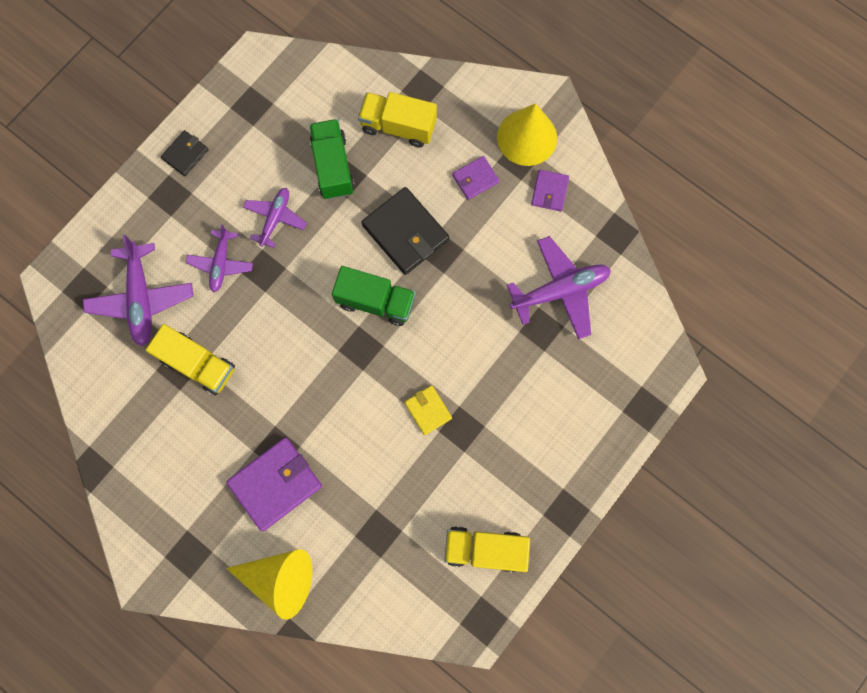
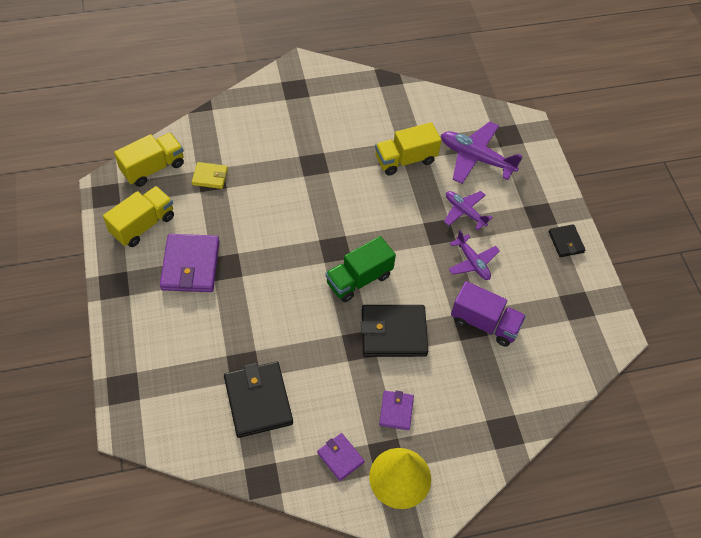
camera: 125 degrees right, 20 degrees down
purple wallet [226,438,322,531] -> purple wallet moved to [160,234,220,292]
yellow cone [226,549,312,620] -> none
green truck [309,119,355,199] -> purple truck [451,281,526,347]
yellow truck [358,92,437,147] -> yellow truck moved to [114,133,184,187]
yellow wallet [404,385,452,435] -> yellow wallet moved to [192,162,228,189]
purple plane [507,236,611,340] -> black wallet [224,361,293,438]

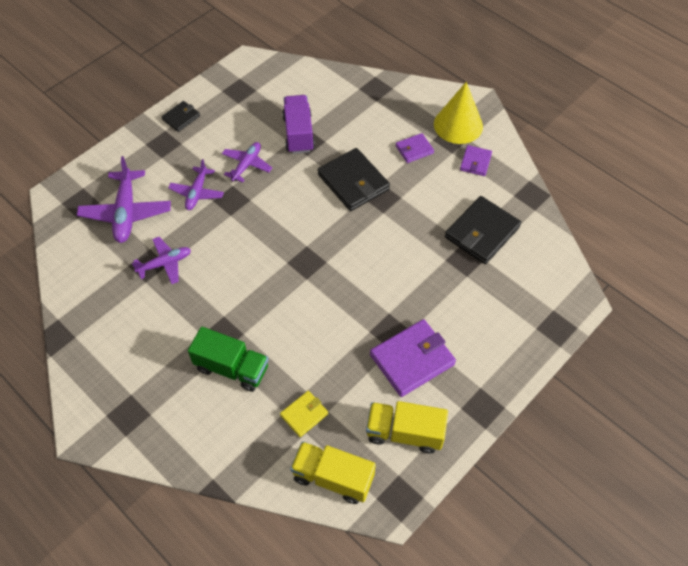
camera: 120 degrees left, 0 degrees up
yellow wallet [192,162,228,189] -> yellow wallet turned 75 degrees clockwise [280,391,328,437]
green truck [325,236,396,302] -> green truck moved to [188,327,269,392]
yellow truck [375,122,441,175] -> purple plane [132,237,191,284]

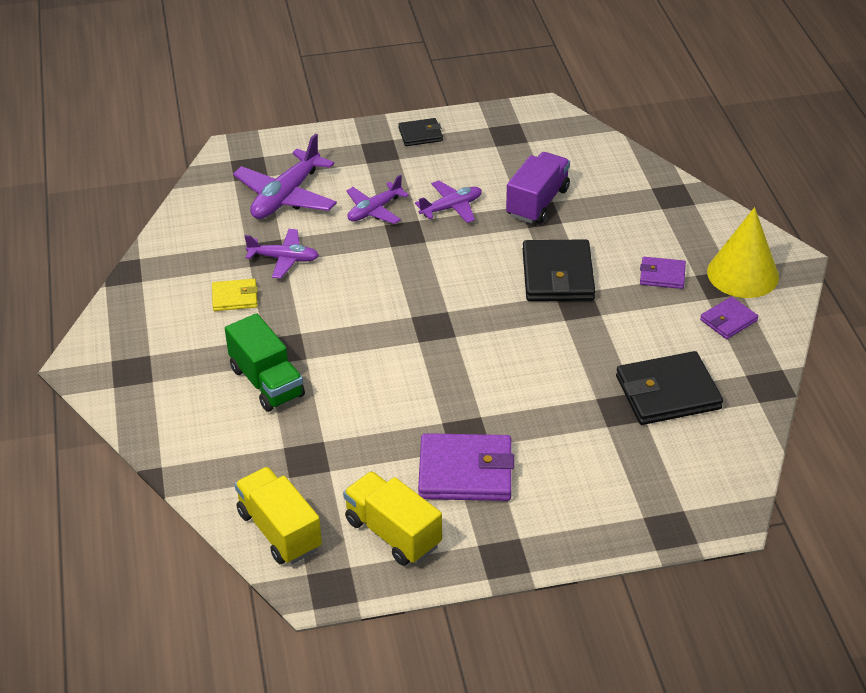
camera: 35 degrees right, 15 degrees down
yellow wallet [280,391,328,437] -> yellow wallet moved to [212,279,258,311]

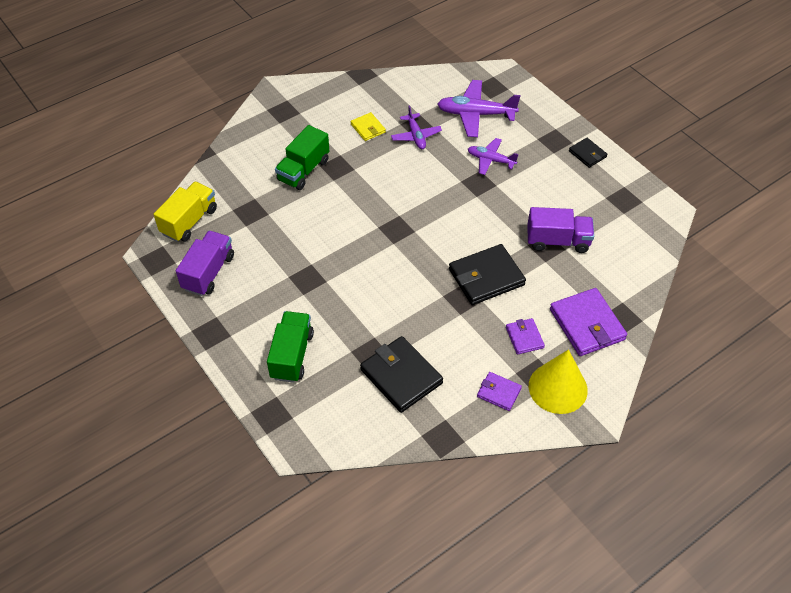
camera: 65 degrees right, 10 degrees up
yellow truck [343,471,442,566] -> purple truck [176,231,234,296]
purple plane [415,181,482,223] -> none
purple wallet [418,433,514,501] -> purple wallet moved to [550,288,627,356]
none -> green truck [267,311,314,383]

